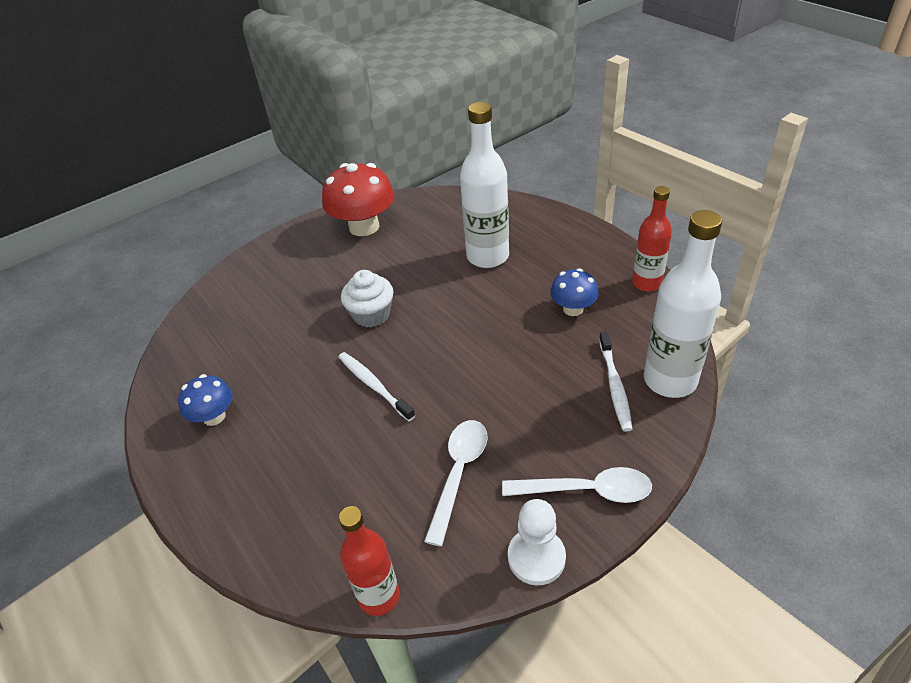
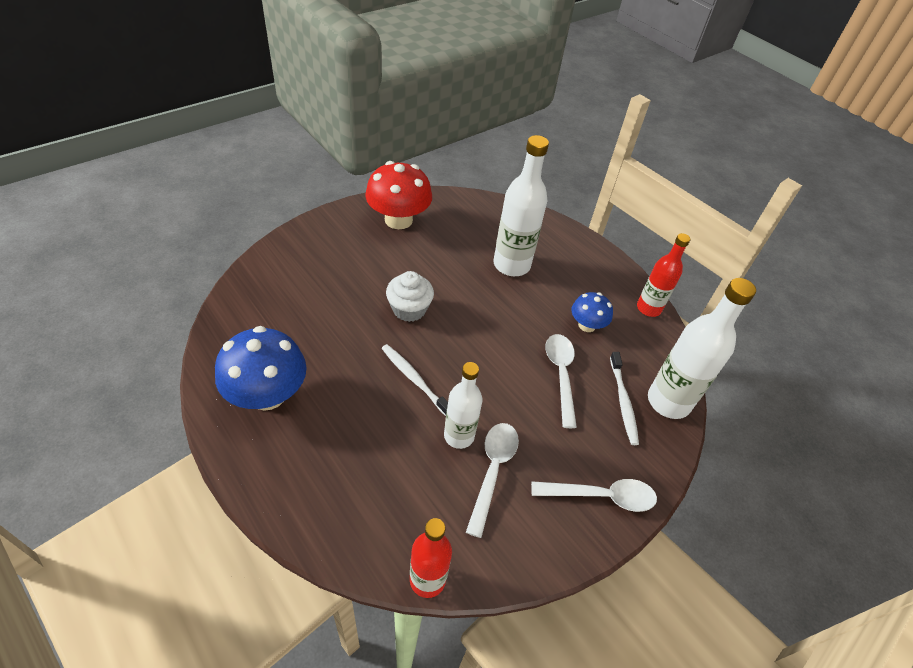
camera: 10 degrees left, 5 degrees up
blue mushroom [178,374,233,426] -> blue mushroom [215,326,307,411], size x1.79
white pawn [508,499,566,585] -> none
none -> white bottle [444,362,482,449]
none -> white spoon [545,334,577,428]

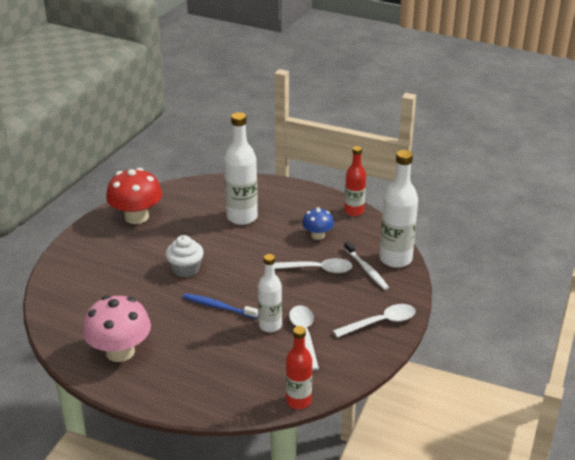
camera: 20 degrees left, 15 degrees down
blue mushroom [215,326,307,411] -> pink mushroom [83,295,151,362]
white toothbrush [382,344,448,416] -> blue toothbrush [183,293,258,319]
white spoon [545,334,577,428] -> white spoon turned 120 degrees clockwise [274,258,352,273]

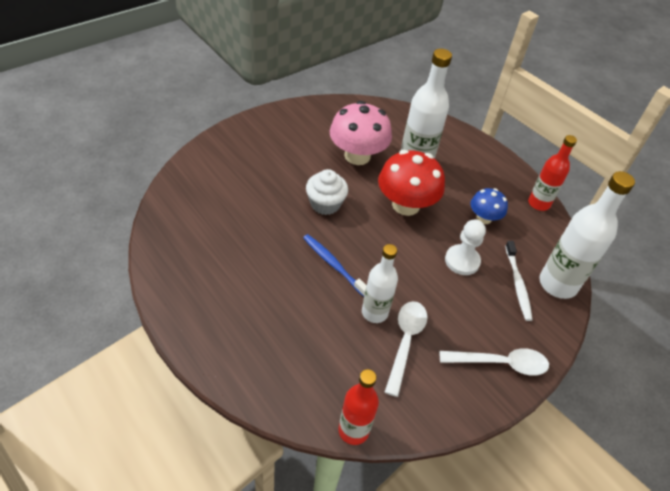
camera: 20 degrees right, 15 degrees up
pink mushroom [83,295,151,362] -> pink mushroom moved to [330,101,392,165]
red mushroom [106,168,162,224] -> red mushroom moved to [378,150,445,216]
white spoon [274,258,352,273] -> white pawn [445,219,486,275]

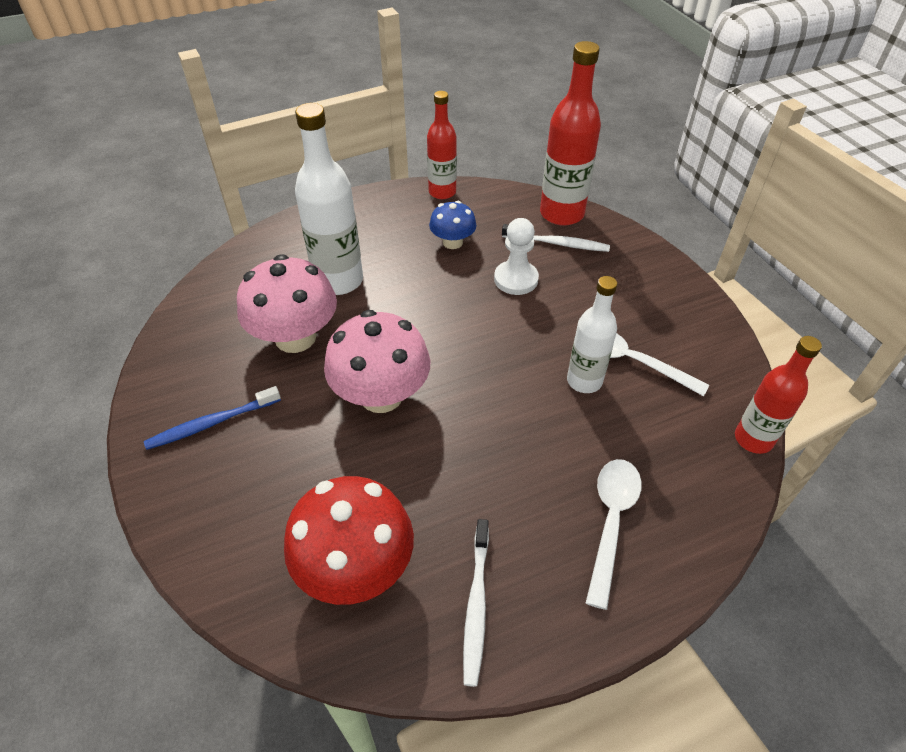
camera: 70 degrees left, 0 degrees up
blue toothbrush [303,234,367,297] -> blue toothbrush moved to [144,386,281,450]
white cupcake [306,169,348,215] -> pink mushroom [324,310,430,413]
red mushroom [378,150,445,216] -> red mushroom moved to [284,476,414,605]
white spoon [439,348,549,376] -> white spoon moved to [586,459,642,610]
white bottle [539,171,635,299] -> red bottle [540,41,601,226]
none -> white toothbrush [463,519,489,687]

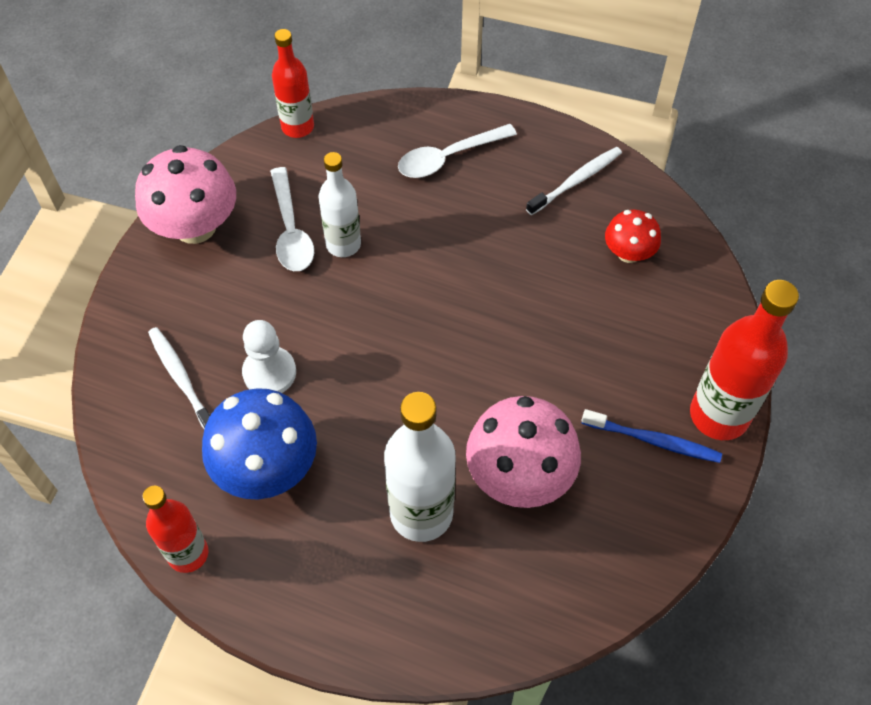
camera: 135 degrees left, 10 degrees up
red mushroom [284,476,414,605] -> red mushroom [605,210,661,263], size x0.56
pink mushroom [324,310,430,413] -> pink mushroom moved to [135,145,236,244]
blue mushroom [429,201,476,249] -> blue mushroom [202,388,317,499], size x1.79
red bottle [540,41,601,226] -> red bottle moved to [690,280,799,440]

